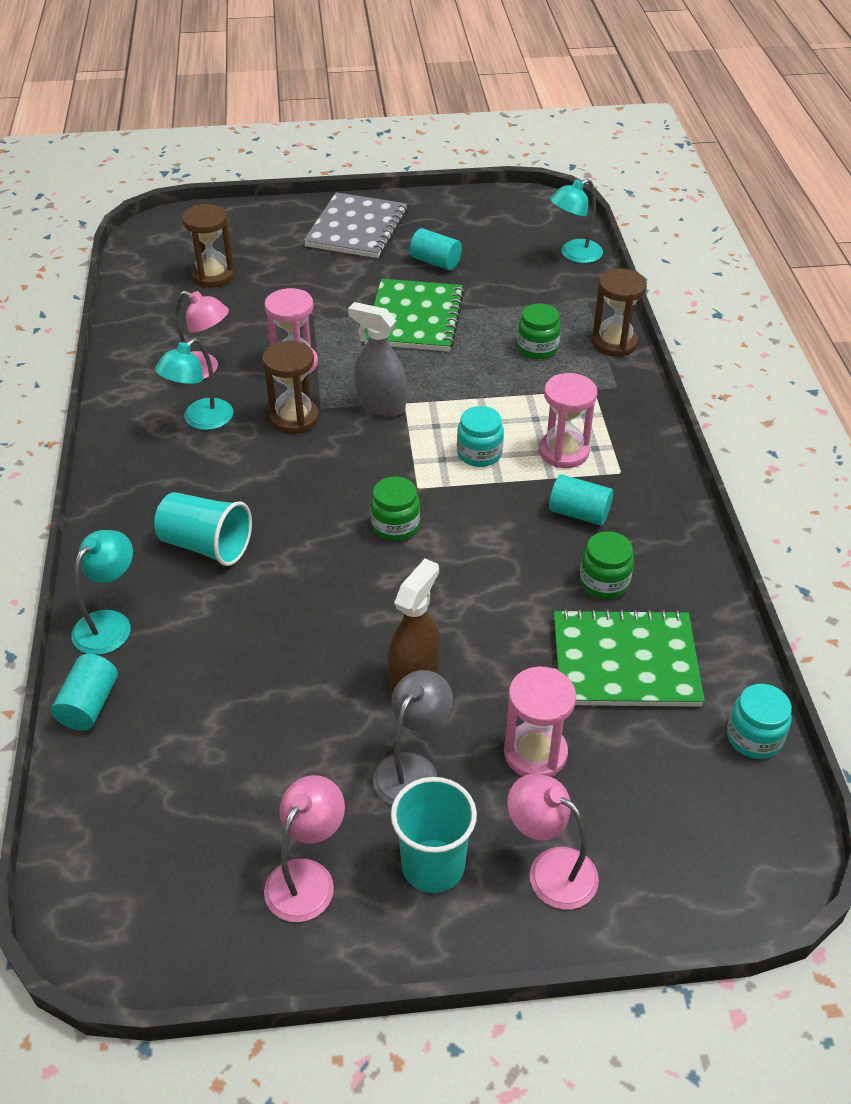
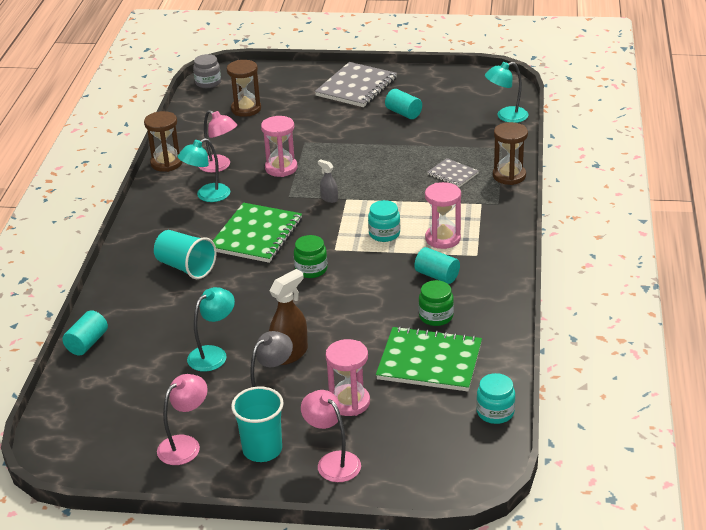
camera: 15 degrees right, 10 degrees down
turquoise lamp [71,530,133,655] -> turquoise lamp moved to [187,287,235,372]
brown hourglass [262,341,319,434] -> brown hourglass moved to [144,111,182,172]
grey spray bottle [348,302,406,417] -> grey spray bottle [318,159,338,203], size x0.54
green notebook [365,279,465,351] -> green notebook moved to [213,203,302,263]
green jar [517,304,561,359] -> grey notebook [427,158,479,187]
none -> grey jar [193,54,221,88]

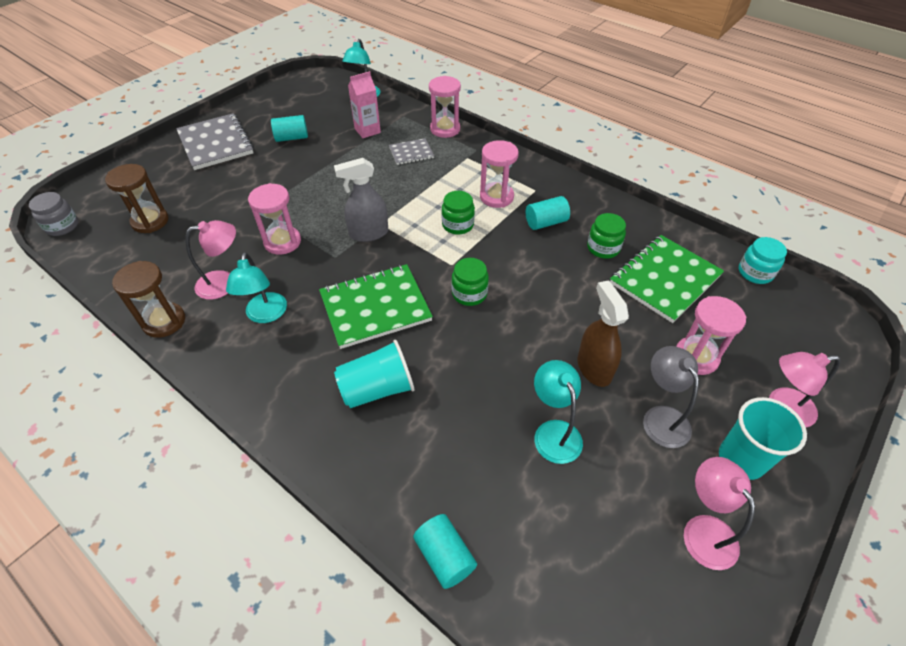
camera: 60 degrees left, 15 degrees up
green notebook [213,203,302,263] -> green notebook turned 75 degrees counterclockwise [319,264,433,349]
grey spray bottle [318,159,338,203] -> grey spray bottle [334,158,388,242], size x1.85
turquoise jar [368,200,400,242] -> green jar [442,191,475,235]
brown hourglass [493,122,528,185] -> pink hourglass [429,76,461,138]
none -> pink carton [348,71,381,138]

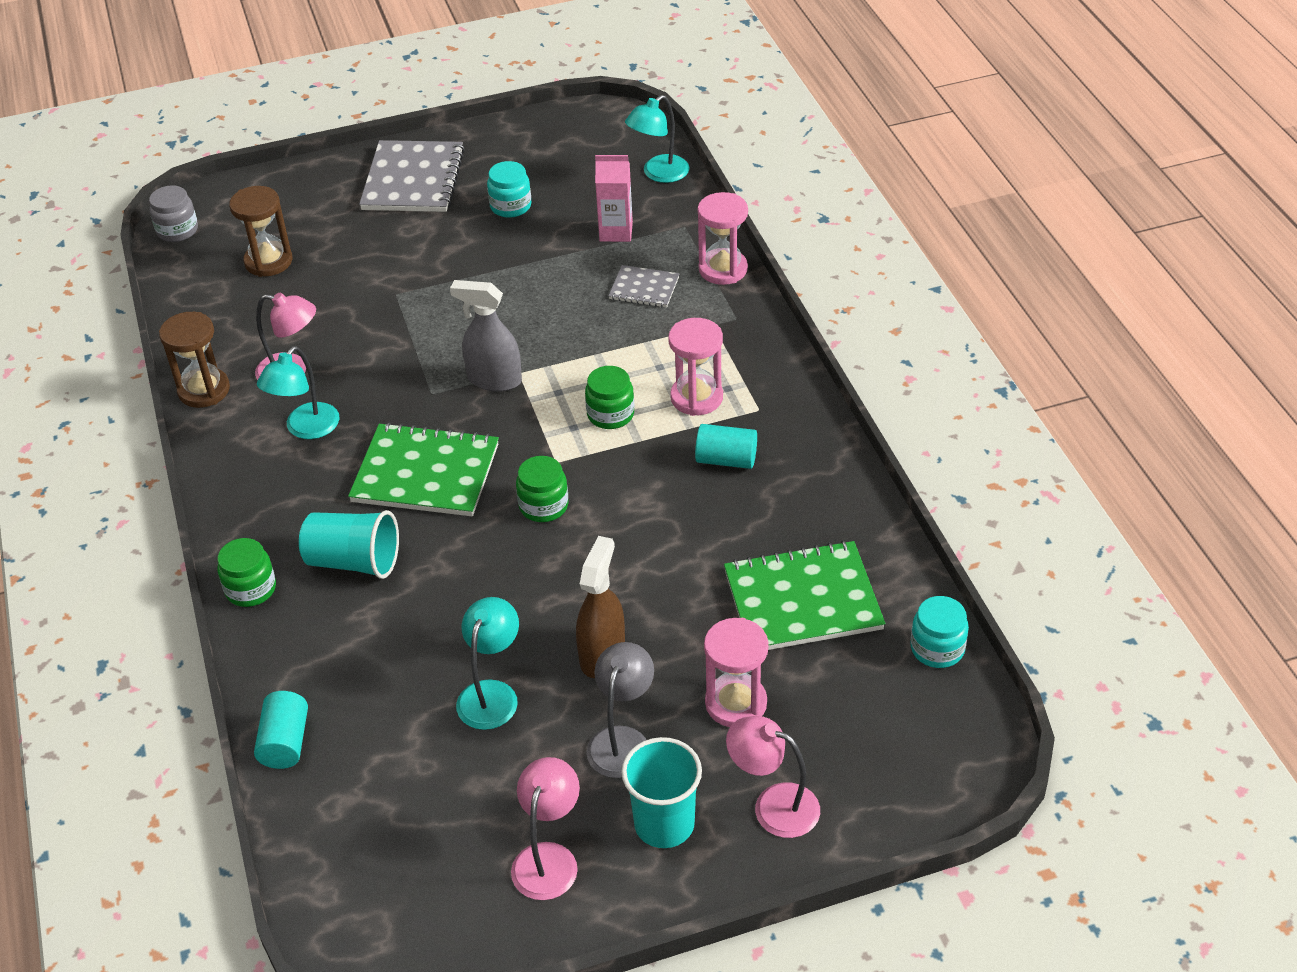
camera: 35 degrees right, 5 degrees down
pink hourglass [248,183,301,255] -> none
turquoise cylinder [271,115,308,142] -> turquoise jar [487,161,532,218]
green jar [587,213,626,259] -> green jar moved to [217,538,276,607]

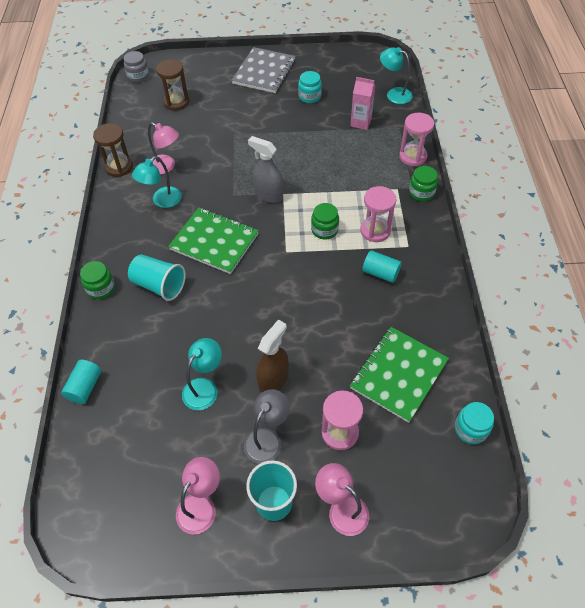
camera: 15 degrees right, 10 degrees up
green jar [516,456,568,522] -> green jar moved to [409,166,438,201]
grey notebook [608,265,679,307] -> none
turquoise lamp [625,95,690,183] -> turquoise lamp turned 60 degrees clockwise [380,47,413,104]
green notebook [724,540,885,650] -> green notebook turned 60 degrees counterclockwise [350,327,449,423]

